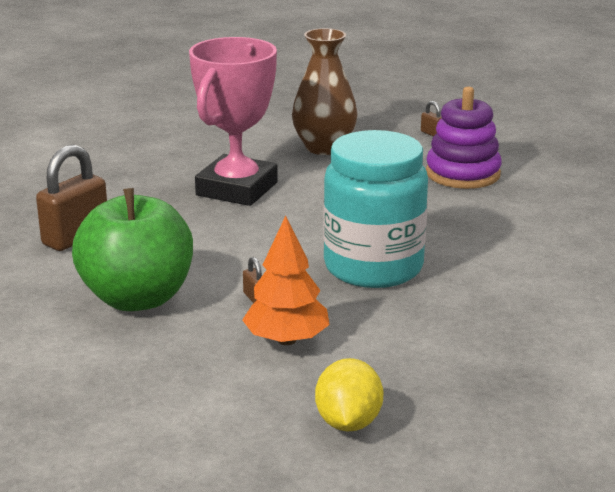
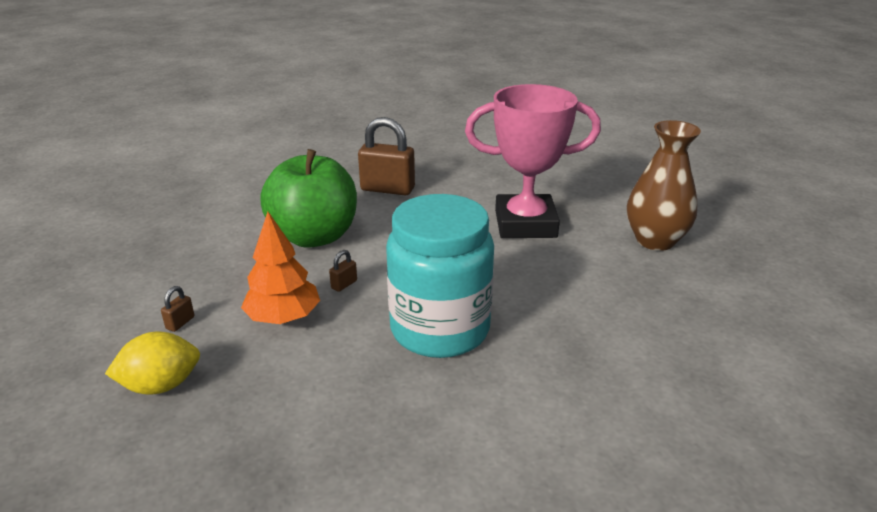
camera: 65 degrees right, 5 degrees up
brown padlock [421,101,442,137] -> brown padlock moved to [161,286,194,332]
purple stacking toy [426,87,502,189] -> none

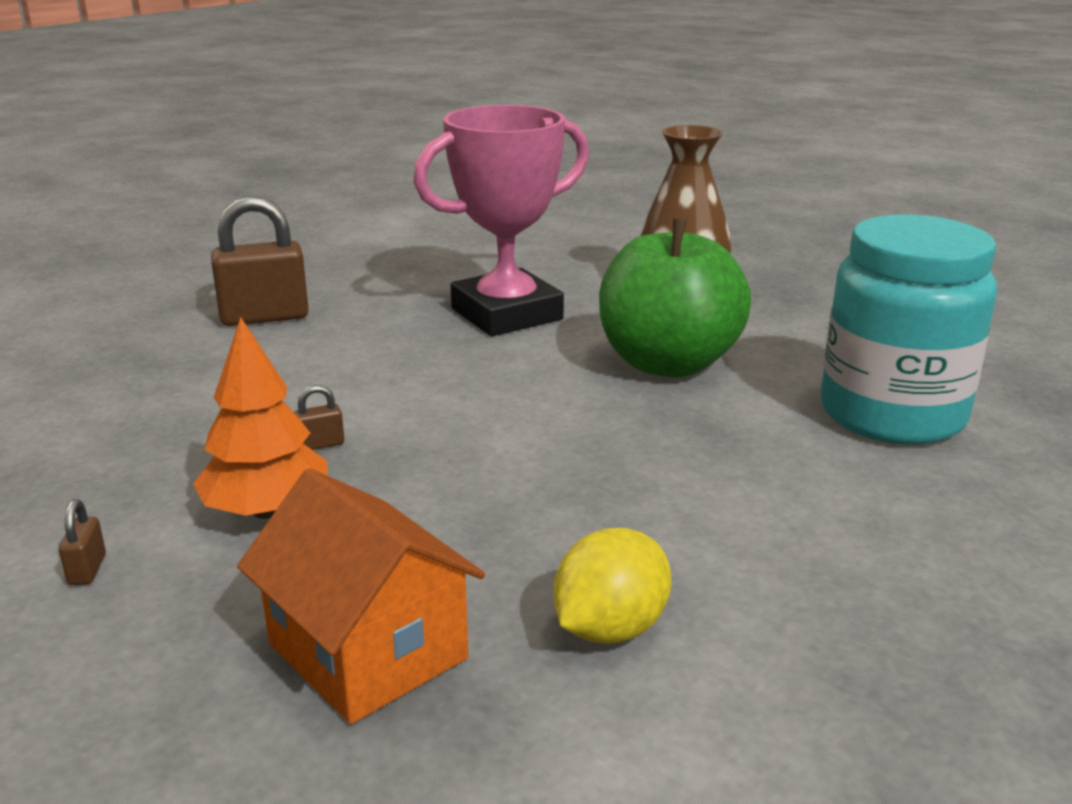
camera: 30 degrees left, 5 degrees down
yellow lemon [105,332,200,394] -> yellow lemon moved to [553,528,672,644]
green apple [261,149,357,248] -> green apple moved to [599,219,751,378]
brown padlock [329,250,357,292] -> brown padlock turned 60 degrees clockwise [294,385,344,450]
turquoise jar [386,194,494,358] -> turquoise jar moved to [821,214,997,445]
none -> orange house [237,468,485,724]

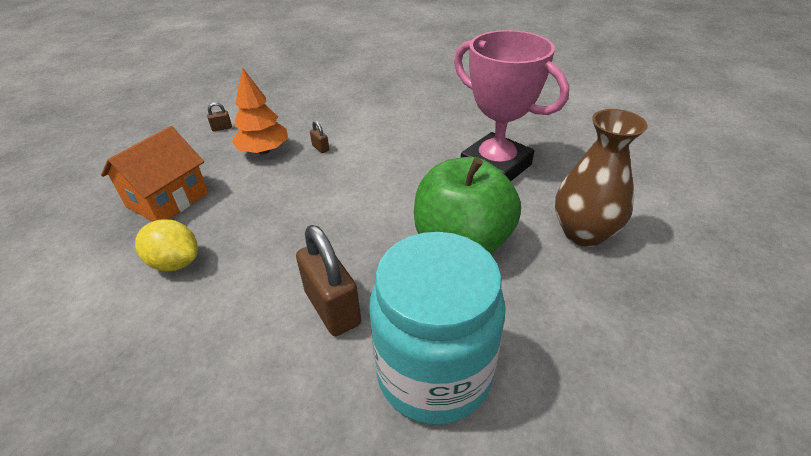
camera: 75 degrees right, 15 degrees up
brown padlock [211,196,309,326] -> brown padlock moved to [296,225,361,336]

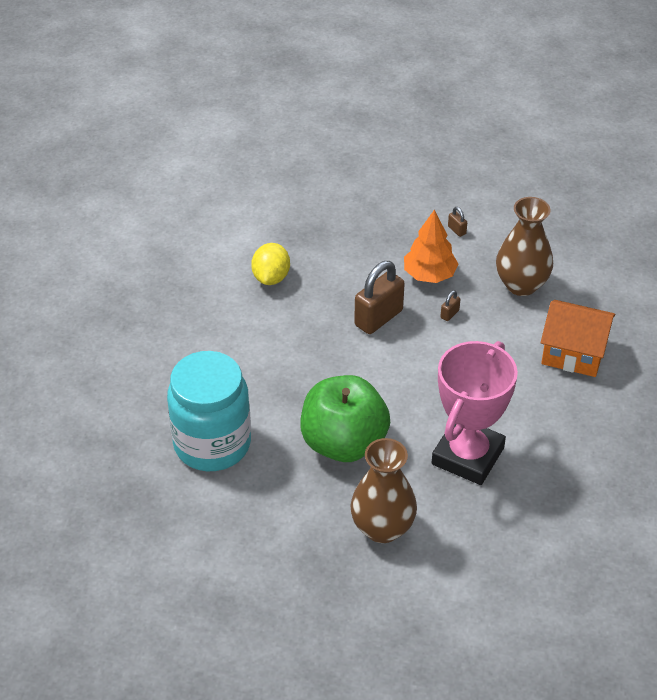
camera: 75 degrees right, 5 degrees up
orange house [101,126,209,222] -> orange house moved to [541,300,615,377]
brown padlock [296,225,361,336] -> brown padlock moved to [354,261,405,334]
none -> brown vase [496,197,553,296]

